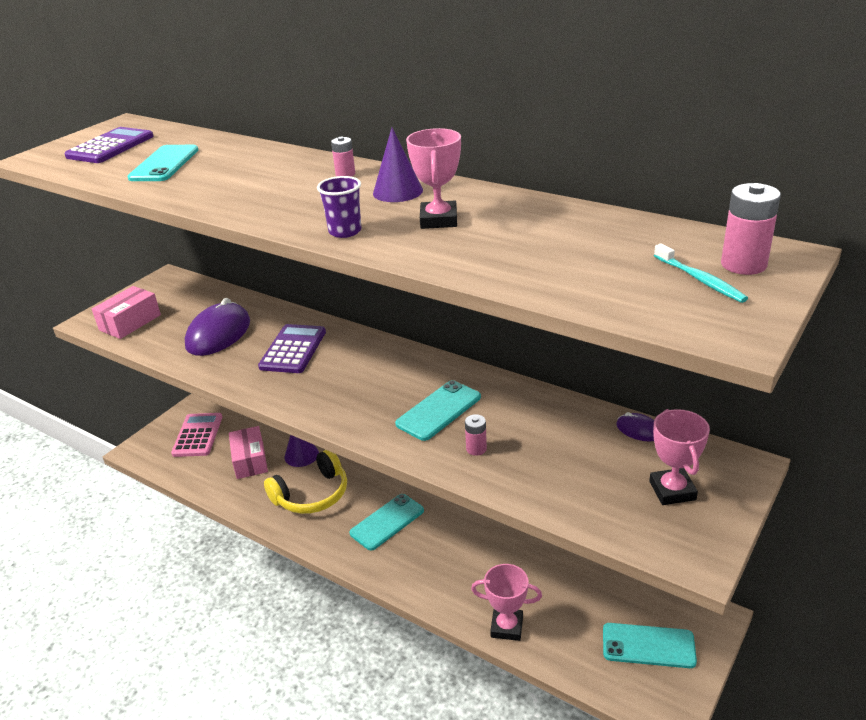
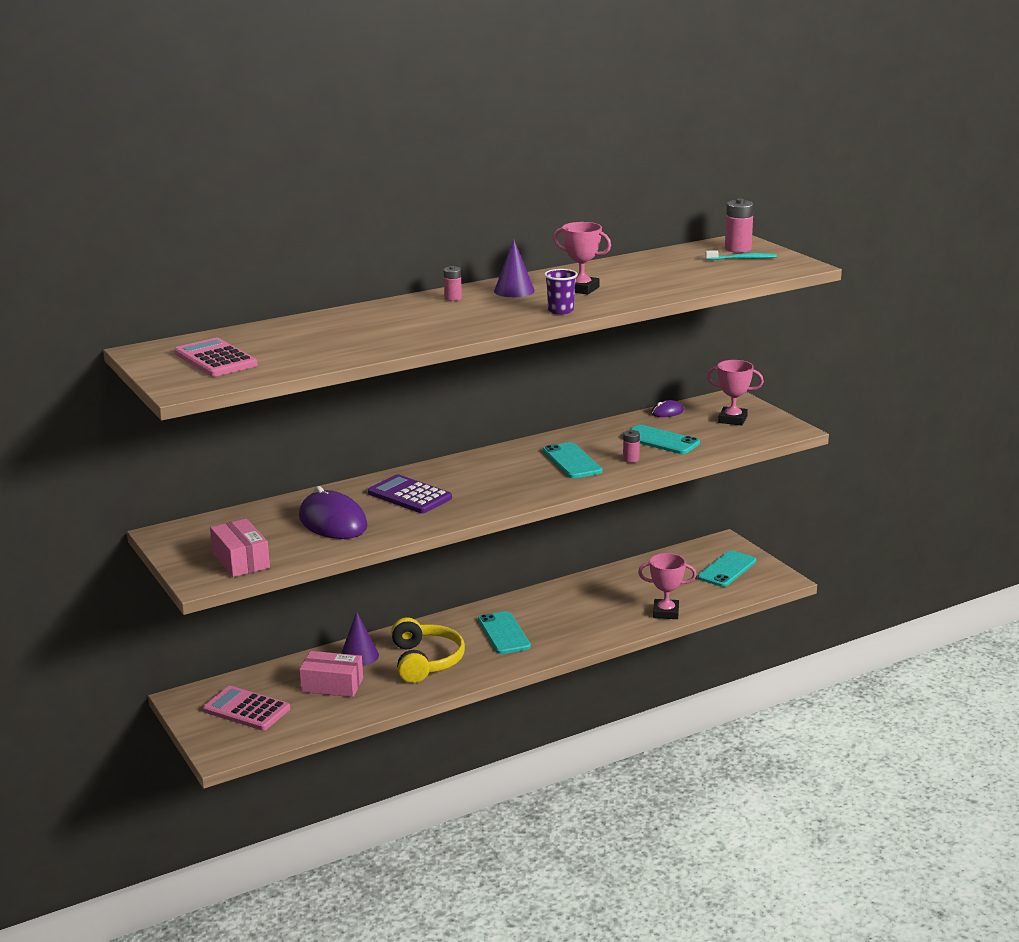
camera: 65 degrees left, 10 degrees down
purple calculator [64,127,154,163] -> pink calculator [174,338,258,377]
turquoise phone [127,145,198,181] -> turquoise phone moved to [622,425,700,454]
pink trophy [471,564,542,641] -> pink trophy turned 60 degrees clockwise [638,553,697,619]

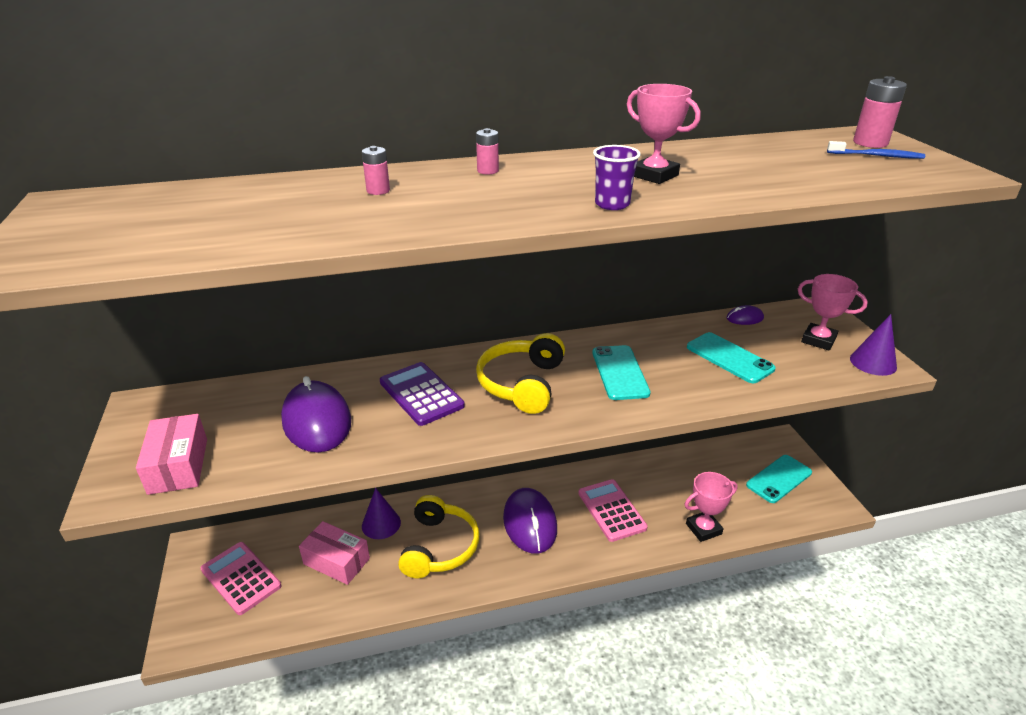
camera: 15 degrees right, 10 degrees up
pink calculator [174,338,258,377] -> pink calculator moved to [578,479,648,542]
turquoise phone [478,611,531,654] -> purple mouse [503,488,557,553]
purple cone [494,239,535,297] -> purple cone moved to [850,314,897,376]
pink battery [623,430,640,463] -> pink battery moved to [362,146,390,195]
pink trophy [638,553,697,619] -> pink trophy turned 45 degrees counterclockwise [685,472,738,542]
turquoise toothbrush [705,250,777,260] -> blue toothbrush [827,141,925,159]
none -> yellow headphones [476,333,565,414]

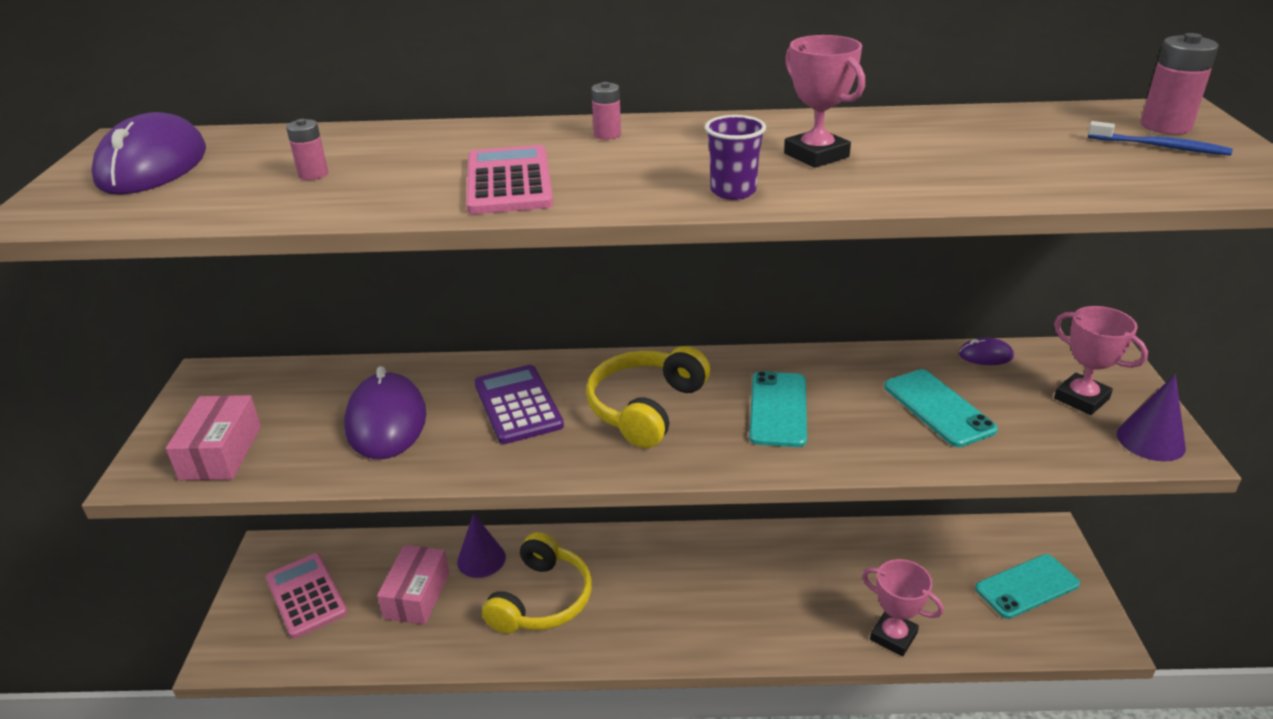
camera: 15 degrees right, 0 degrees up
pink box [299,521,370,585] -> pink box turned 60 degrees clockwise [377,545,449,625]
pink battery [362,146,390,195] -> pink battery moved to [286,119,328,180]
purple mouse [503,488,557,553] -> purple mouse moved to [92,112,206,195]
pink calculator [578,479,648,542] -> pink calculator moved to [466,145,553,214]
pink trophy [685,472,738,542] -> pink trophy turned 45 degrees clockwise [862,559,944,656]

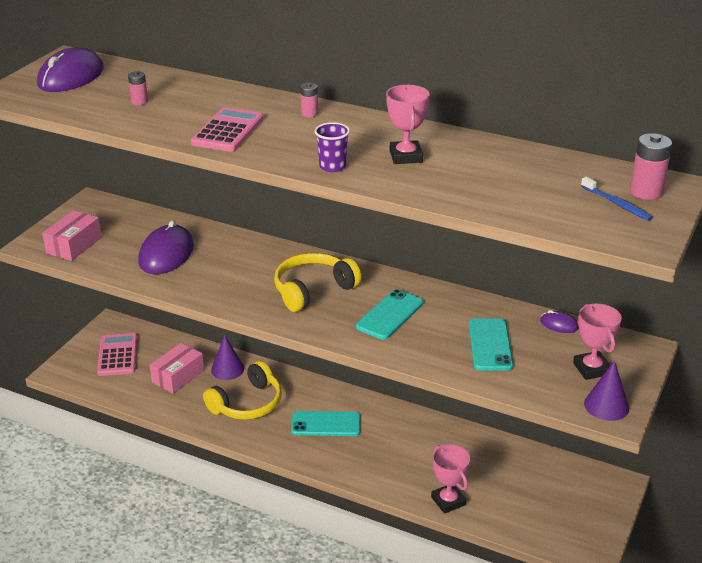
camera: 25 degrees right, 0 degrees up
purple calculator [474,365,564,444] -> none
turquoise phone [975,554,1080,619] -> turquoise phone moved to [291,411,361,436]

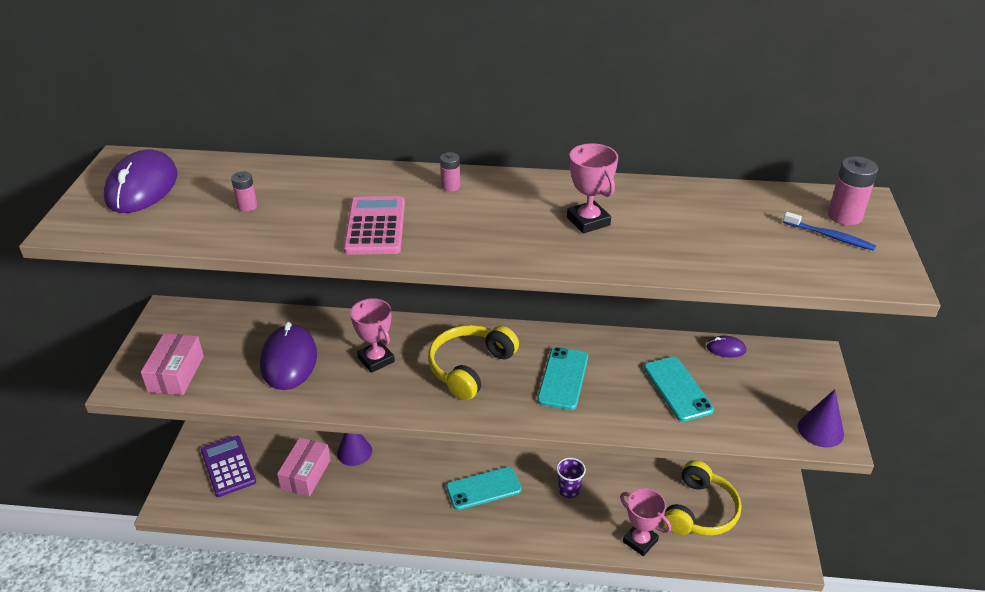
camera: 20 degrees left, 5 degrees up
pink calculator [97,333,137,376] -> purple calculator [201,436,256,497]
yellow headphones [203,361,282,420] -> yellow headphones moved to [663,460,742,536]
purple cup [314,122,350,172] -> purple cup moved to [556,458,586,498]
pink trophy [573,304,622,380] -> pink trophy moved to [350,298,395,373]

